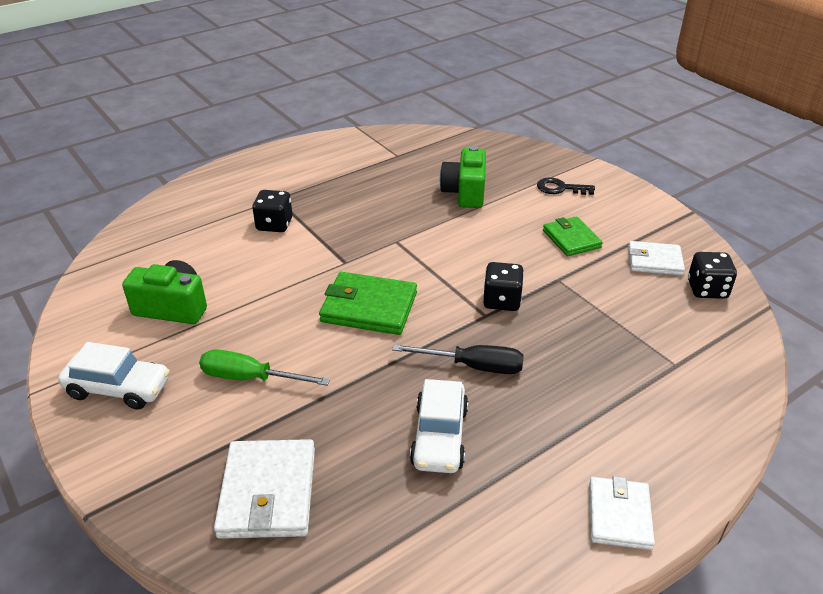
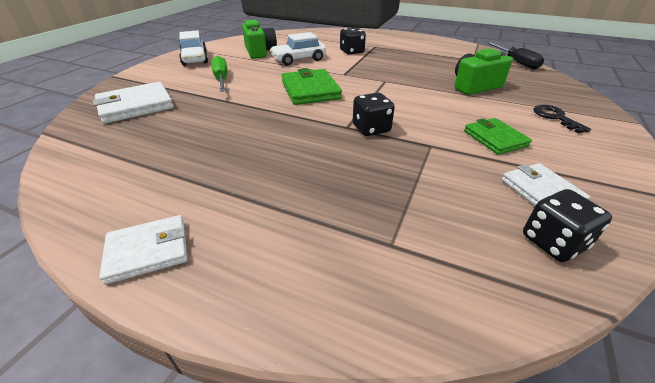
camera: 60 degrees right, 0 degrees up
black screwdriver [392,344,524,374] -> black screwdriver moved to [486,42,544,69]
white car [410,379,468,473] -> white car moved to [270,32,326,66]
green wallet [543,216,603,256] -> green wallet turned 60 degrees counterclockwise [464,118,532,155]

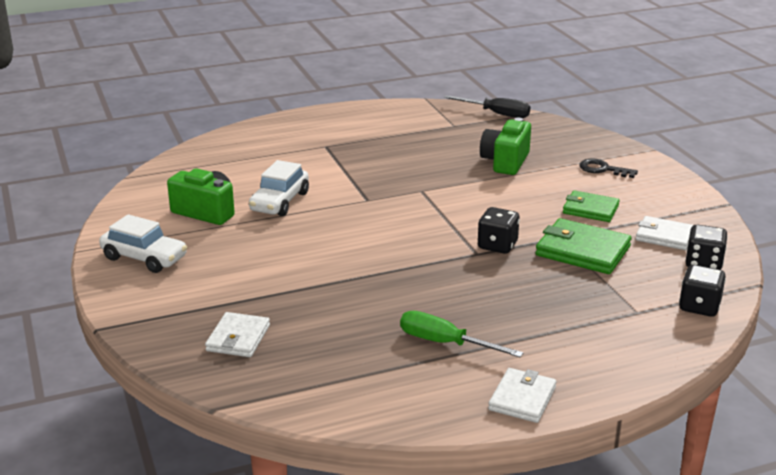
camera: 45 degrees left, 10 degrees down
white wallet [93,82,174,124] -> white wallet [205,312,270,357], size x0.66
green screwdriver [211,56,228,92] -> green screwdriver moved to [400,311,523,357]
green wallet [281,68,342,105] -> green wallet moved to [536,218,631,274]
black dice [340,27,366,55] -> black dice moved to [679,265,726,317]

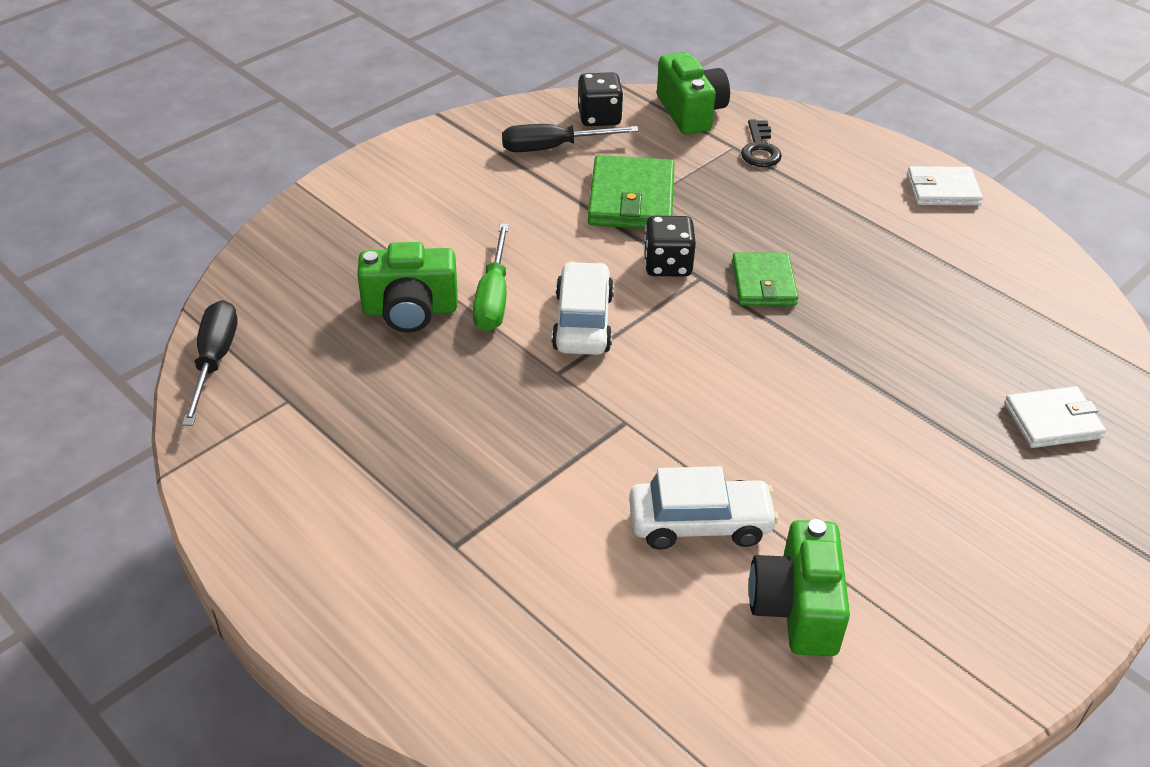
camera: 115 degrees left, 15 degrees up
white car [99,214,187,273] -> white car moved to [552,261,614,355]
green screwdriver [400,311,523,357] -> green screwdriver moved to [473,223,509,331]
green wallet [563,190,620,222] -> green wallet moved to [732,252,799,306]
black key [579,159,638,178] -> black key moved to [741,120,782,167]
white wallet [635,216,693,250] -> black screwdriver [502,124,639,152]
black dice [679,265,726,317] -> green camera [657,52,730,135]

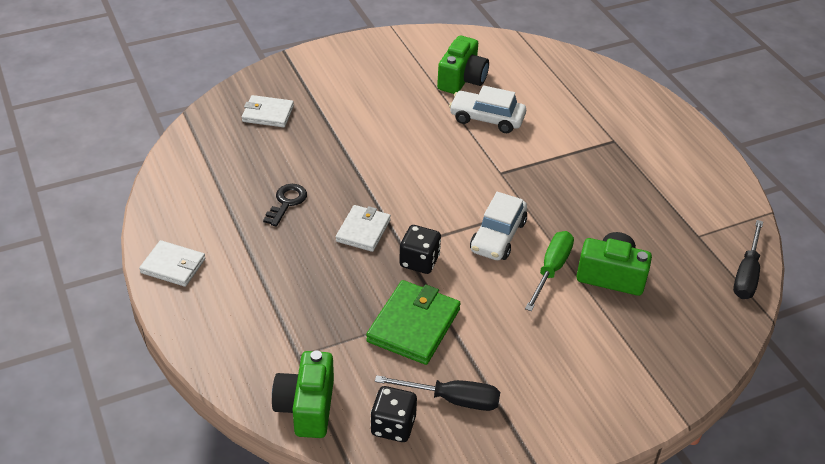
camera: 160 degrees left, 0 degrees up
green wallet [732,252,799,306] -> white wallet [336,205,391,252]
black key [741,120,782,167] -> black key moved to [263,184,307,227]

